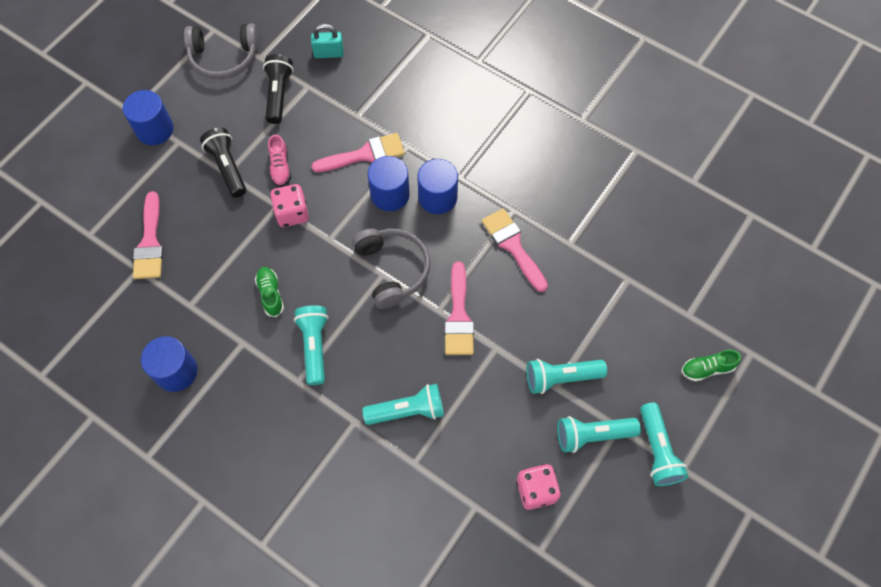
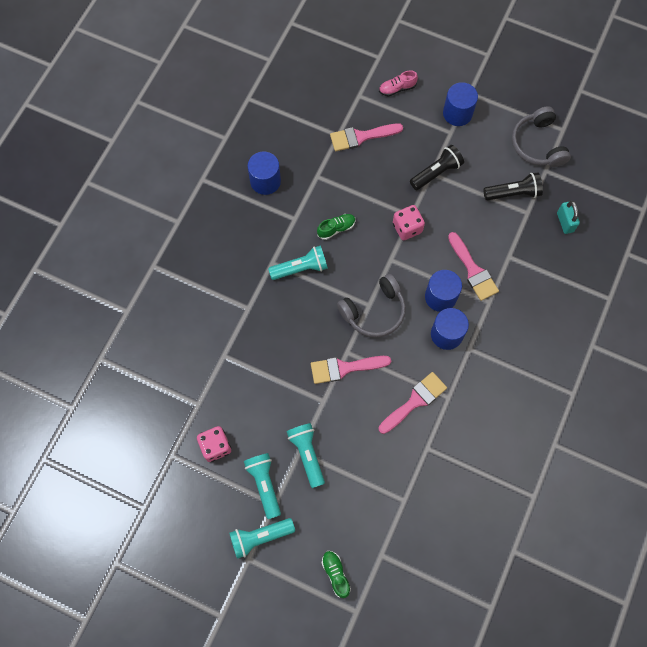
camera: 80 degrees right, 5 degrees up
pink shoe [268,134,291,187] -> pink shoe moved to [379,70,418,96]
turquoise flashlight [362,384,444,425] -> none

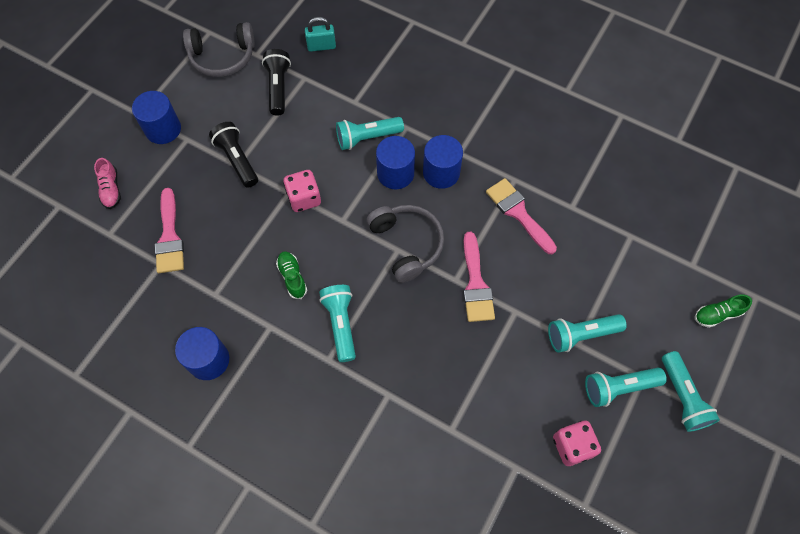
camera: 85 degrees left, 5 degrees down
pink brush [448,232,499,301] -> turquoise flashlight [336,117,404,150]

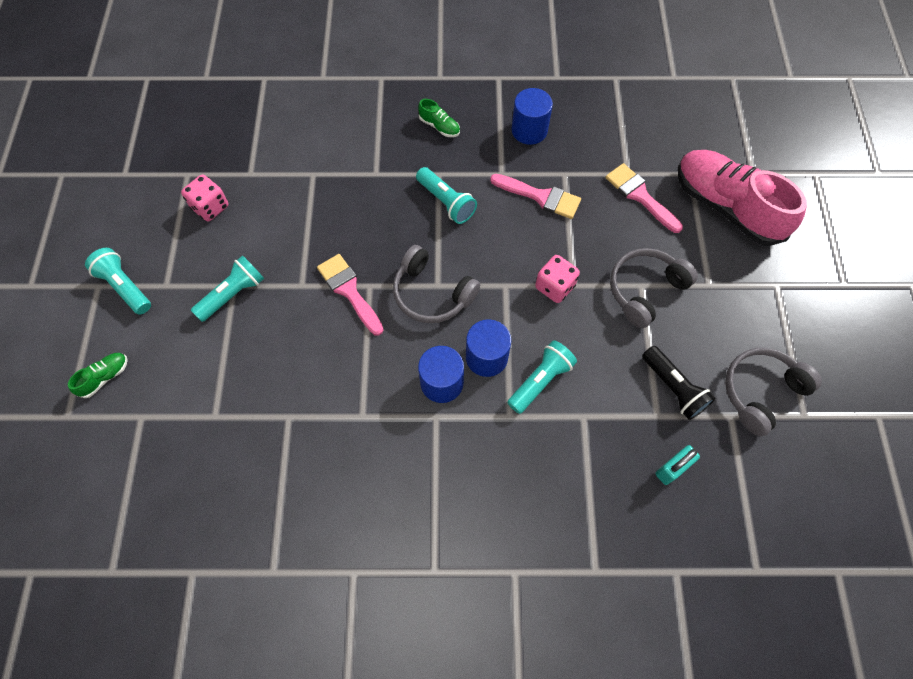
camera: 150 degrees right, 0 degrees up
pink shoe [94,158,121,209] -> pink shoe [678,150,807,246], size x2.49
blue cylinder [132,91,181,144] -> none
black flashlight [209,122,258,188] -> grey headphones [610,248,698,328]
green shoe [276,251,307,299] -> green shoe moved to [418,99,460,137]
pink brush [486,178,557,254] -> pink brush moved to [490,174,581,219]
turquoise flashlight [585,367,667,407] -> none

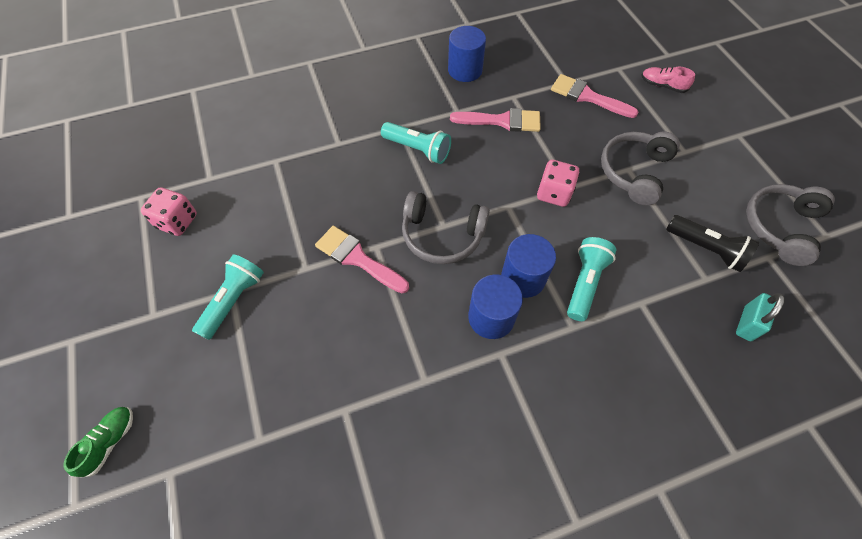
camera: 20 degrees left, 5 degrees down
turquoise flashlight [85,248,151,315] -> none
green shoe [418,99,460,137] -> none
pink shoe [678,150,807,246] -> pink shoe [641,67,695,93], size x0.40

